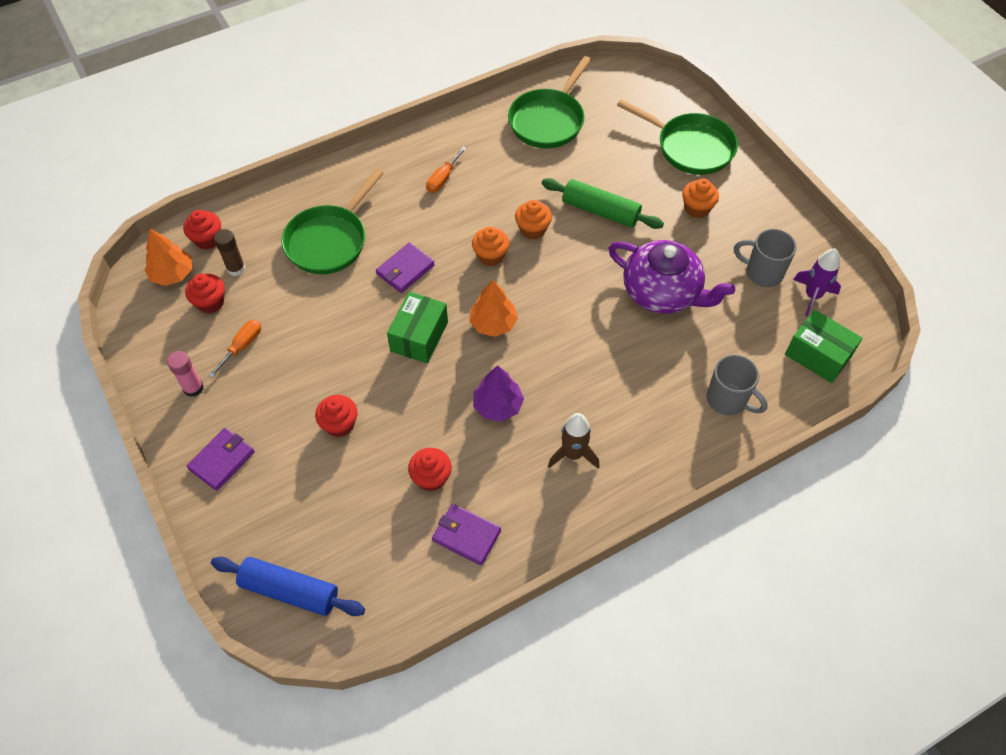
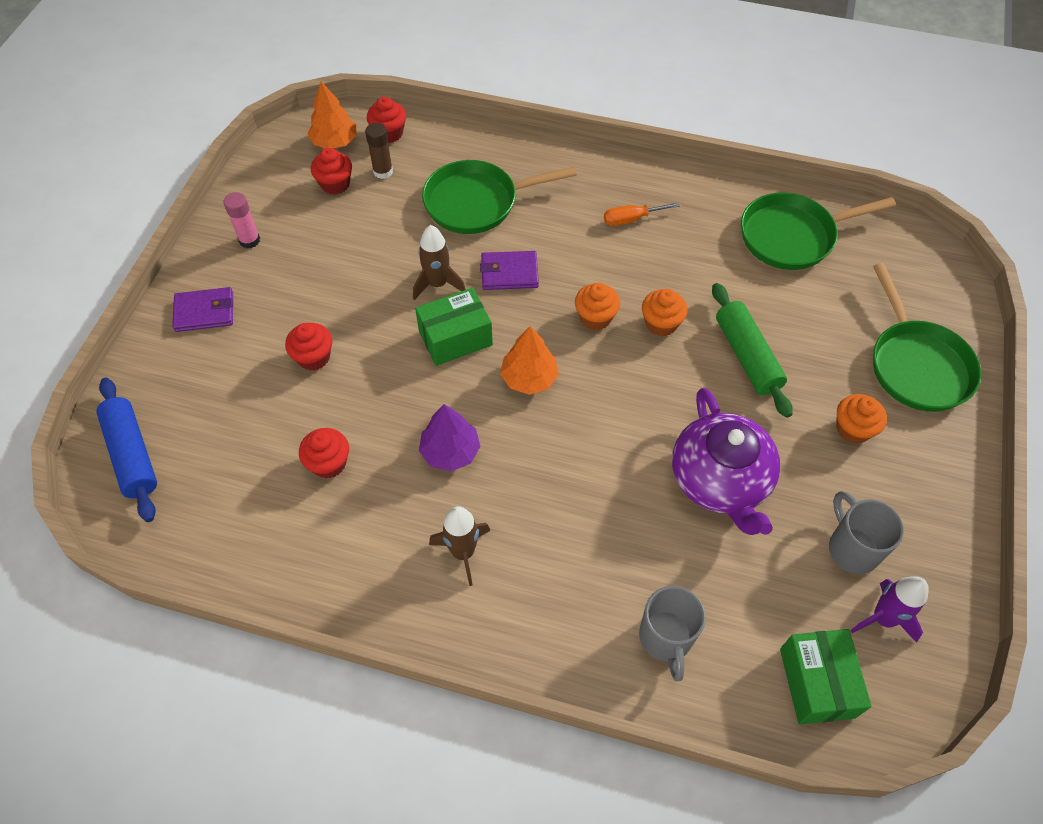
camera: 45 degrees right, 0 degrees up
orange screwdriver [209,320,261,378] -> none
purple wallet [432,504,501,565] -> none
none -> brown rocket [413,225,466,301]

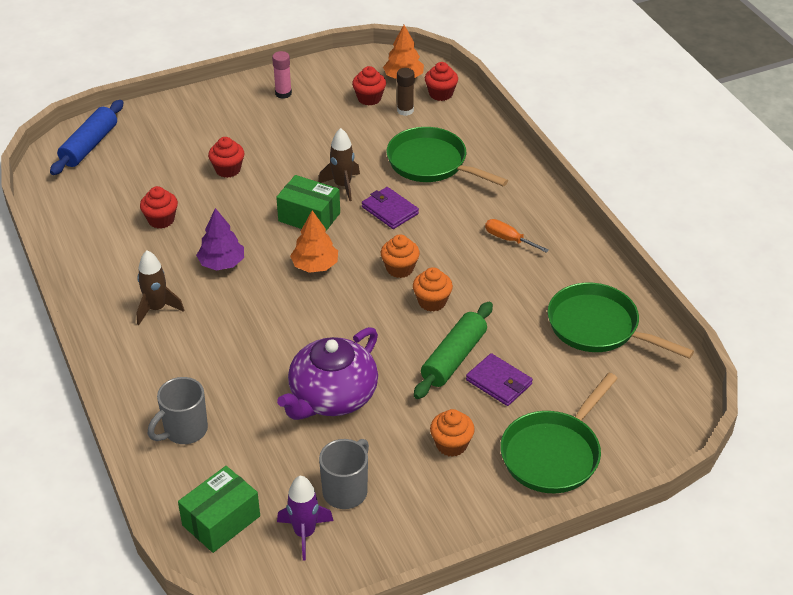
camera: 50 degrees right, 15 degrees down
purple wallet [172,287,233,332] -> purple wallet moved to [466,353,533,406]

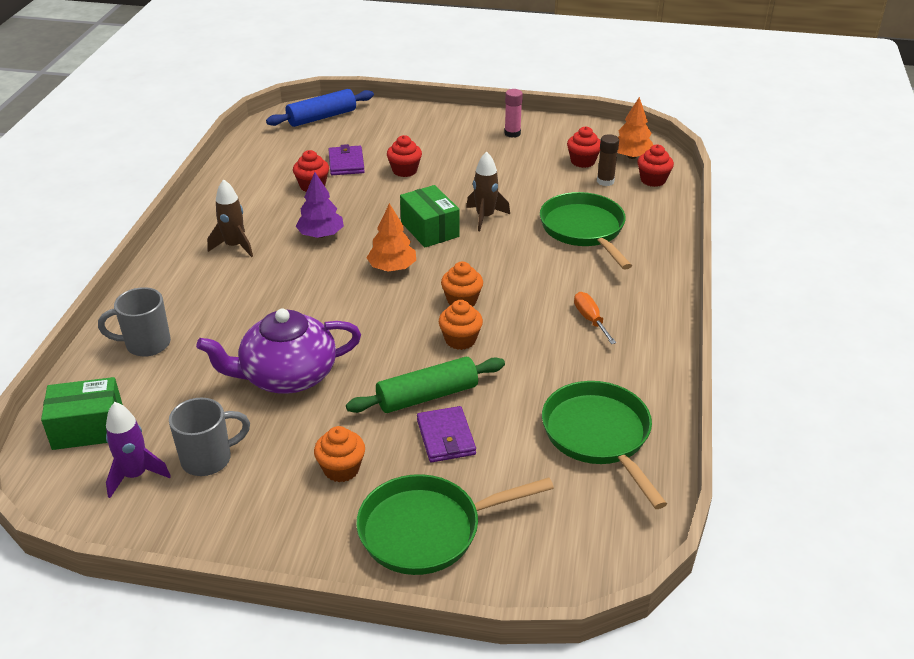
camera: 35 degrees right, 5 degrees down
purple wallet [362,187,419,229] -> purple wallet moved to [328,144,365,175]

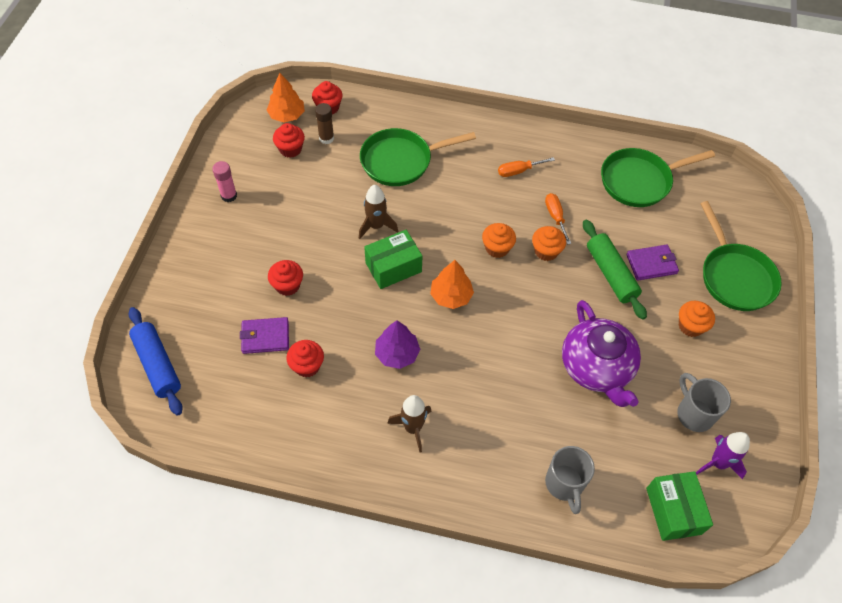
camera: 90 degrees left, 20 degrees up
none -> orange screwdriver [545,193,571,245]

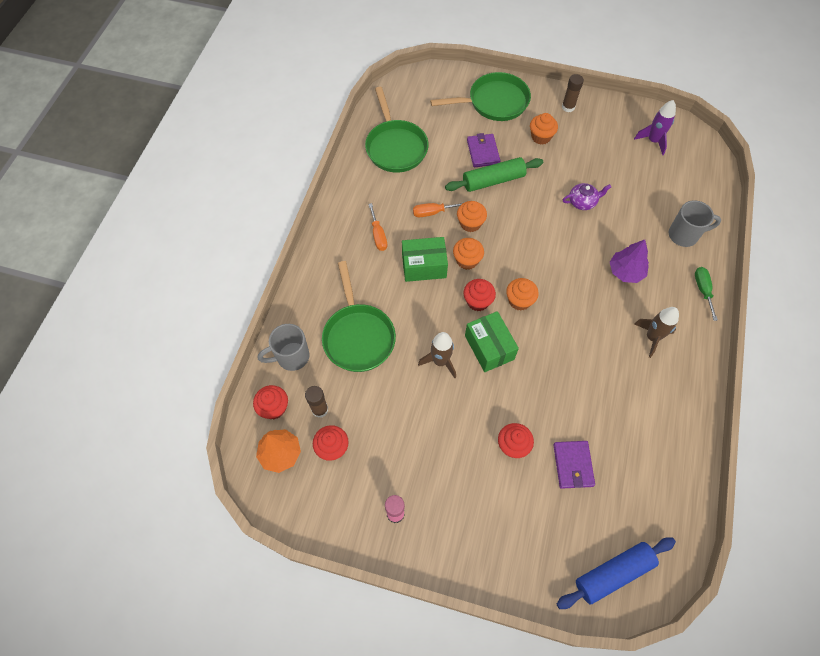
camera: 85 degrees left, 5 degrees up
red cupcake [286,340,324,377] -> red cupcake moved to [463,279,496,311]
purple tree [375,320,420,369] -> purple tree moved to [610,240,649,283]
orange tree [430,260,474,309] -> orange cupcake [506,278,539,311]
purple teapot [562,300,641,407] -> purple teapot [563,183,611,210], size x0.48
green box [646,471,713,541] -> green box moved to [402,237,448,282]
grey mug [677,373,731,432] -> grey mug moved to [258,324,310,371]
none -> brown glue stick [562,74,584,112]
none -> green screwdriver [695,267,718,321]

